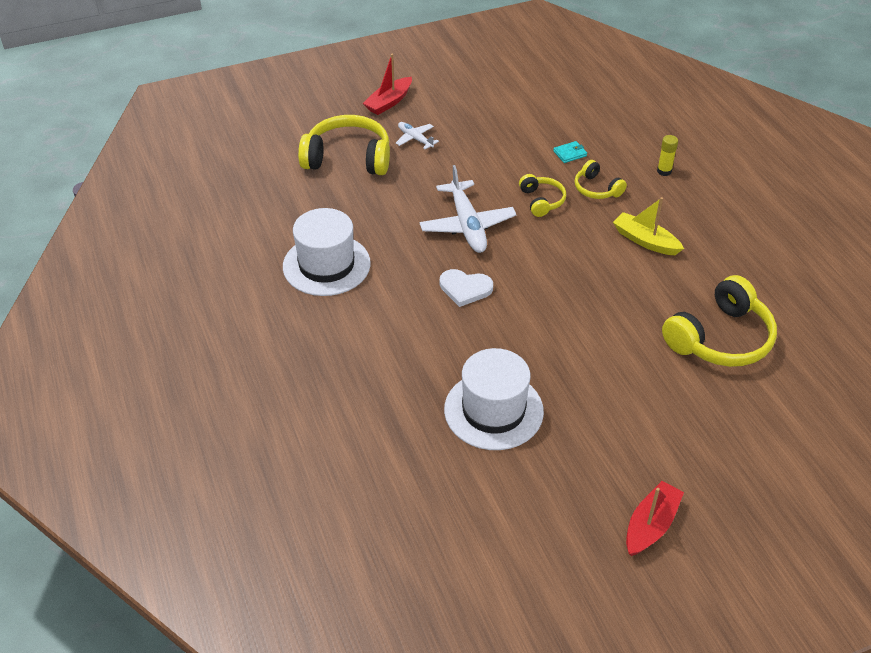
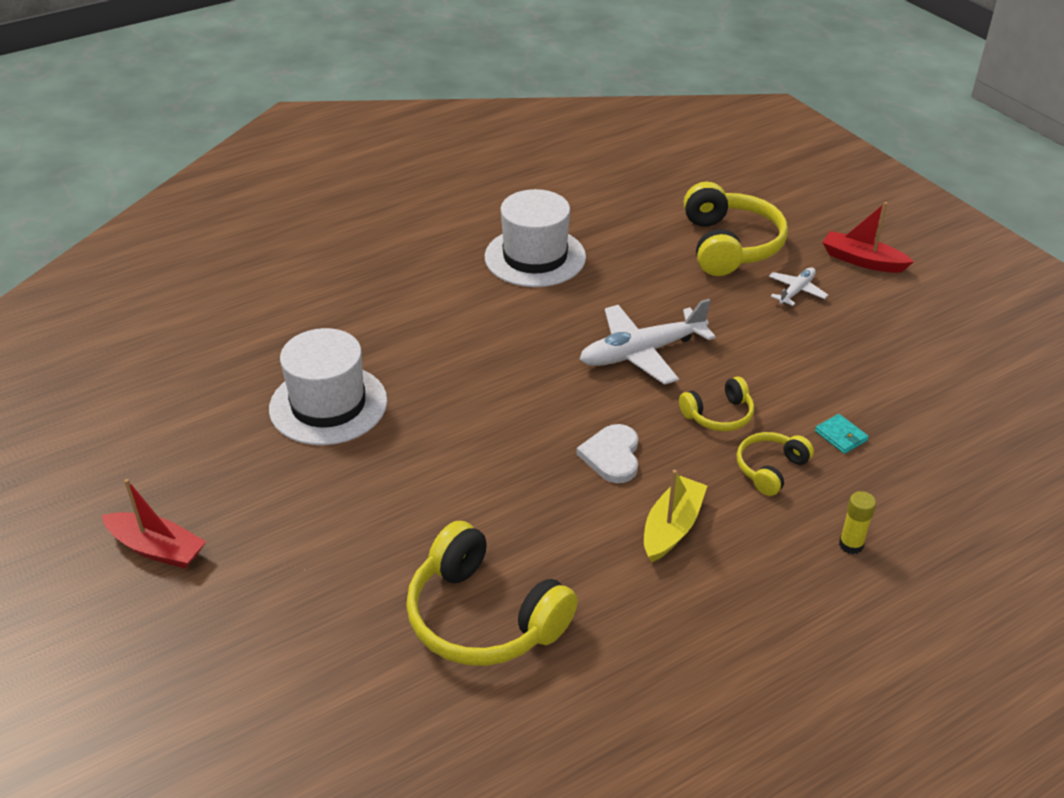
camera: 80 degrees right, 5 degrees down
white heart [440,269,493,307] -> white heart moved to [576,424,638,483]

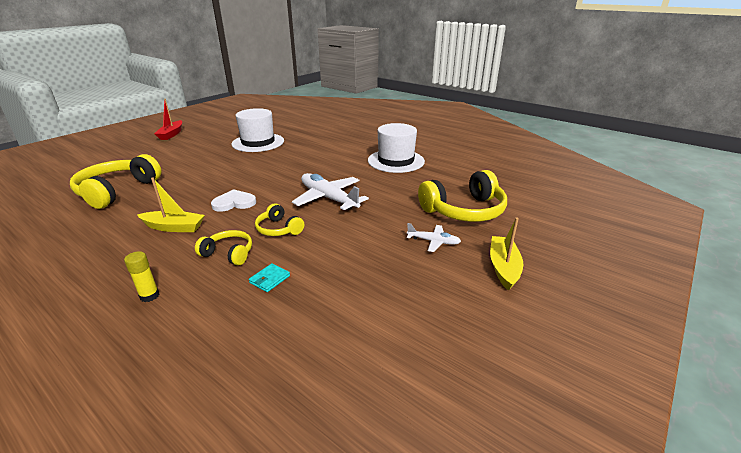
camera: 70 degrees right, 10 degrees down
red boat [822,202,914,273] -> yellow boat [490,217,523,291]

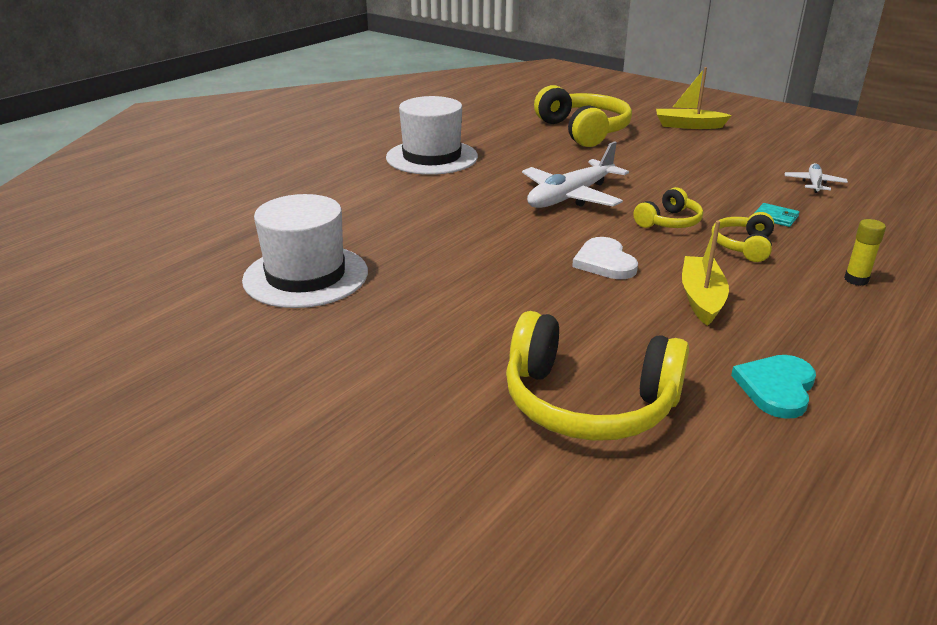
camera: 90 degrees left, 0 degrees up
red boat [154,99,182,140] -> none
white plane [407,223,461,252] -> white plane moved to [785,163,848,193]
none -> turquoise heart [731,355,816,419]

